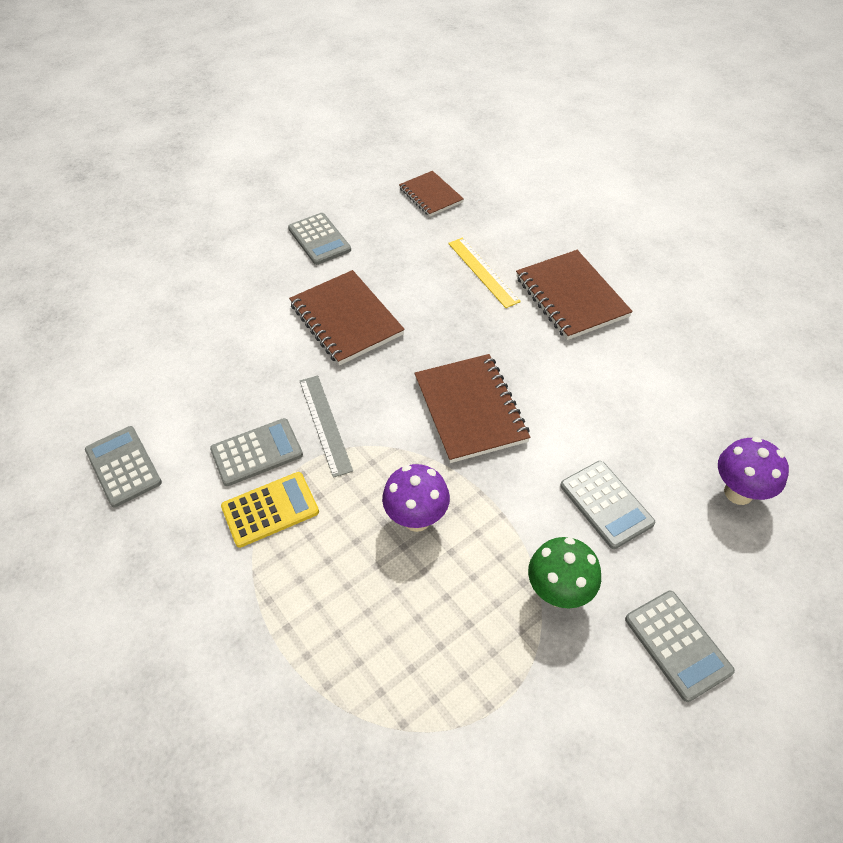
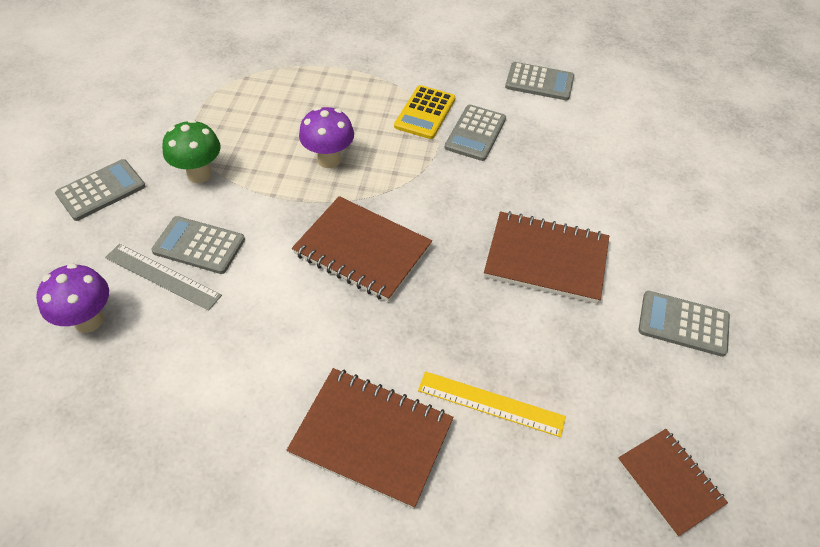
camera: 135 degrees right, 0 degrees up
grey ruler [300,376,353,478] -> grey ruler moved to [105,244,222,311]
brown notebook [399,171,464,217] -> brown notebook turned 45 degrees clockwise [618,429,728,537]
grey calculator [625,591,735,702] -> grey calculator turned 120 degrees clockwise [55,159,145,221]

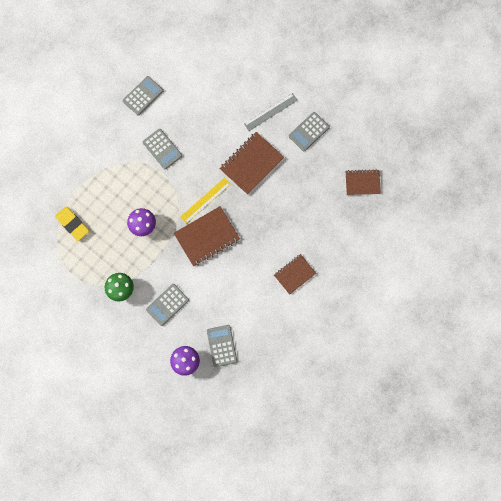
camera: 60 degrees left, 25 degrees up
grey calculator [55,159,145,221] -> grey calculator moved to [207,325,237,367]
grey ruler [105,244,222,311] -> grey ruler moved to [244,93,298,131]
brown notebook [286,368,453,509] -> brown notebook [274,254,316,295], size x0.63
yellow calculator [394,85,455,139] -> none
yellow ruler [418,371,566,437] -> yellow ruler moved to [180,177,231,224]
none -> yellow eraser [55,206,89,241]

